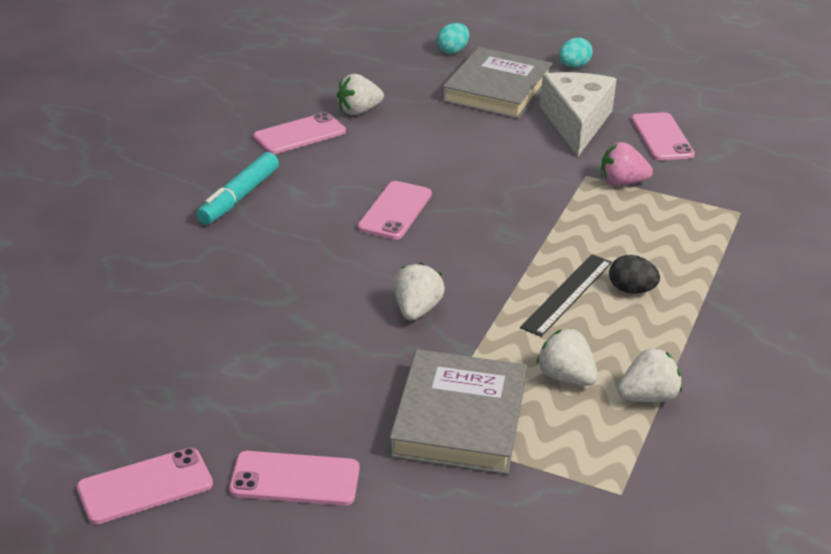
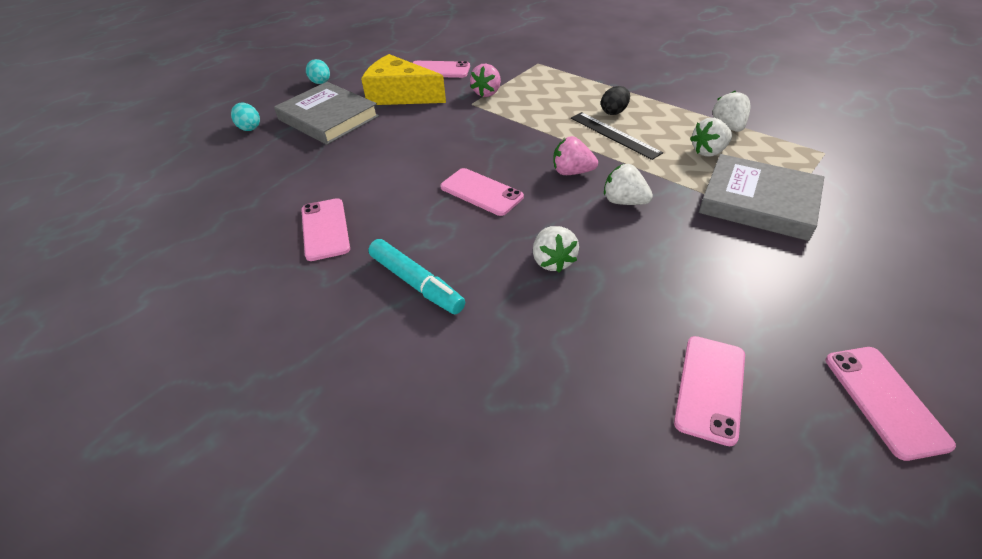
camera: 70 degrees left, 10 degrees up
pink phone [229,451,360,506] -> pink phone moved to [674,336,745,446]
white strawberry [337,74,384,115] -> white strawberry moved to [533,226,579,272]
white cheese [540,72,617,157] -> yellow cheese [361,54,446,105]
none -> pink strawberry [553,136,598,175]

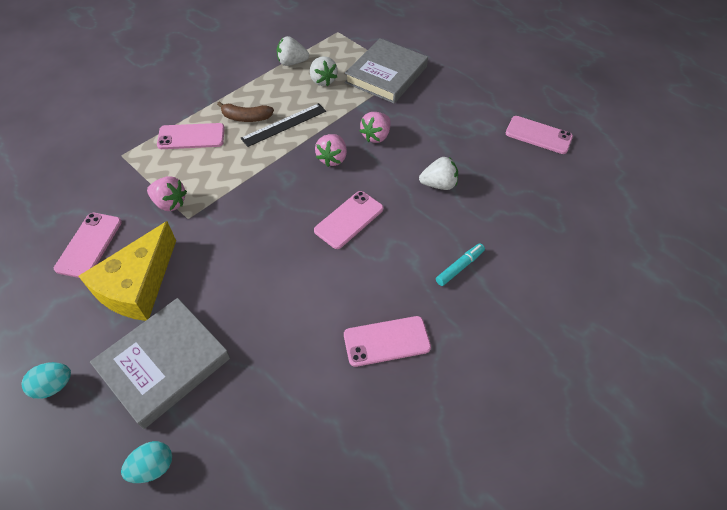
camera: 90 degrees left, 10 degrees up
turquoise marker [368,239,465,314] -> turquoise marker [436,243,485,286], size x0.65
black egg [601,86,630,115] -> brown banana [217,101,274,122]
white strawberry [604,164,653,205] -> pink strawberry [359,112,391,143]
pink phone [826,347,956,461] -> pink phone moved to [157,123,225,149]

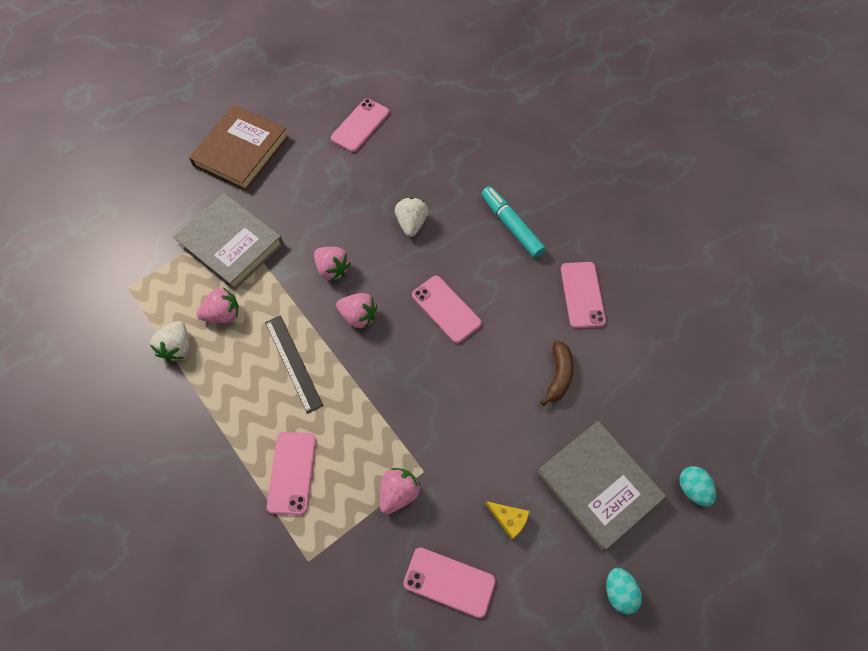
camera: 80 degrees left, 10 degrees up
yellow cheese [78,221,176,321] -> yellow cheese [485,501,530,540], size x0.43
brown banana [217,101,274,122] -> brown banana moved to [540,341,574,406]
white strawberry [310,56,338,86] -> pink strawberry [197,288,239,323]
turquoise marker [436,243,485,286] -> turquoise marker [481,186,546,258], size x1.55
none -> brown book [189,105,289,191]

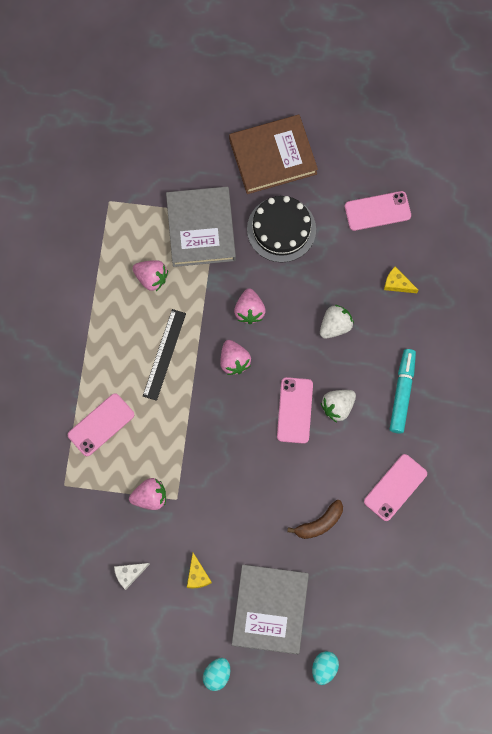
camera: 45 degrees right, 10 degrees up
white strawberry [150,321,189,362] -> white strawberry moved to [321,390,356,422]
pink phone [403,547,496,618] -> white cheese [114,563,150,590]
none -> black cake [247,196,316,262]
none -> yellow cheese [384,267,418,293]

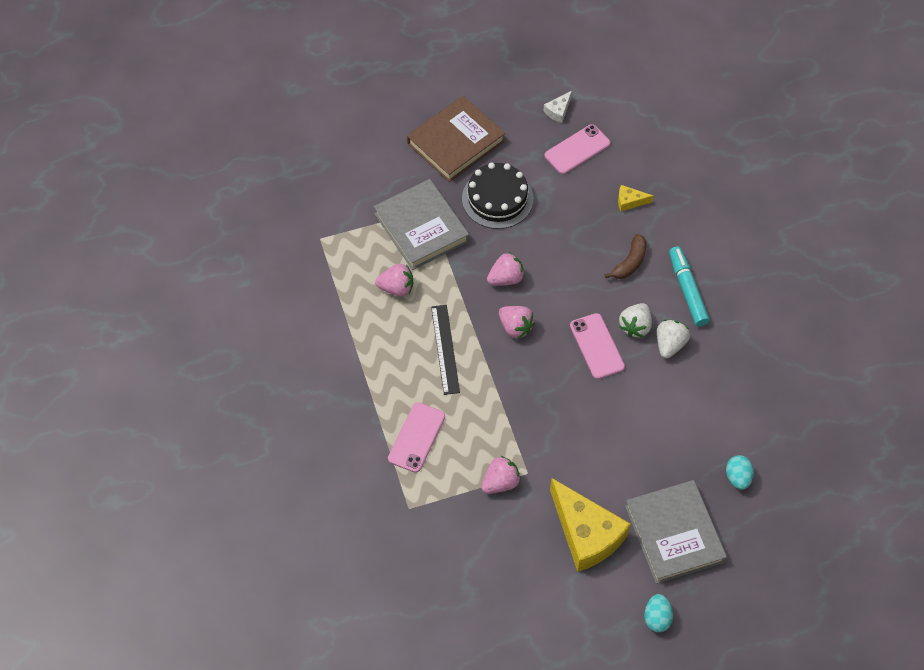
camera: 25 degrees left, 15 degrees down
white cheese [114,563,150,590] -> white cheese moved to [543,91,572,123]
yellow cheese [187,553,212,588] -> yellow cheese [550,478,631,572], size x2.34
pink strawberry [234,288,266,324] -> pink strawberry turned 90 degrees counterclockwise [487,252,525,285]
brown banana [287,500,343,539] -> brown banana moved to [605,234,646,279]
turquoise egg [312,651,339,685] -> turquoise egg moved to [726,455,754,490]
white strawberry [320,305,354,339] -> white strawberry moved to [657,320,690,358]
pink phone [364,454,427,521] -> none

